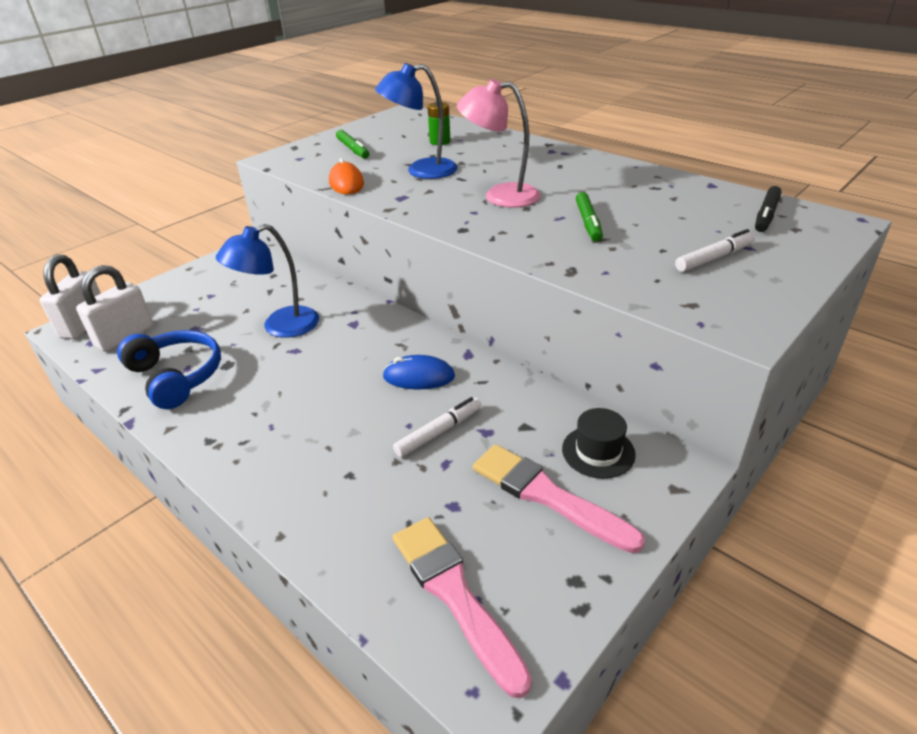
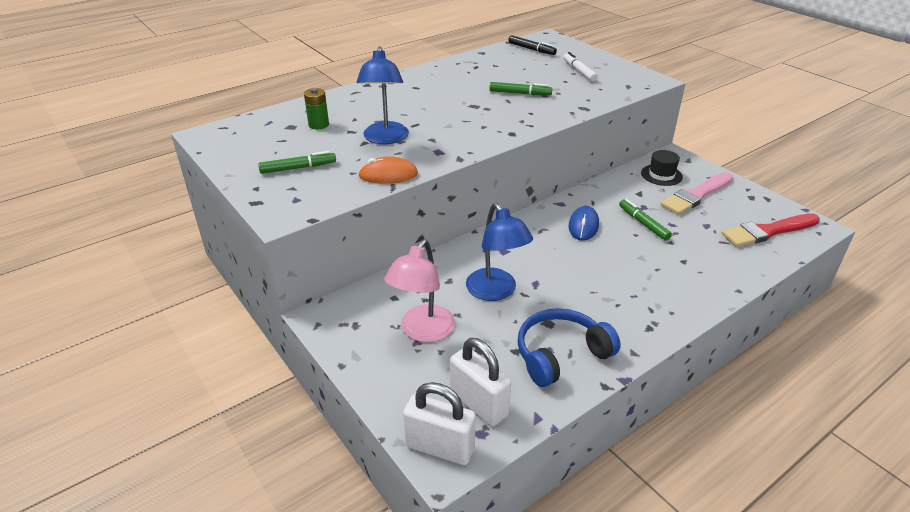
camera: 80 degrees left, 0 degrees up
white marker [393,397,481,457] -> green marker [619,199,672,241]
pink brush [393,517,532,698] -> red brush [722,213,820,247]
pink lamp [457,79,540,208] -> pink lamp moved to [384,240,455,342]

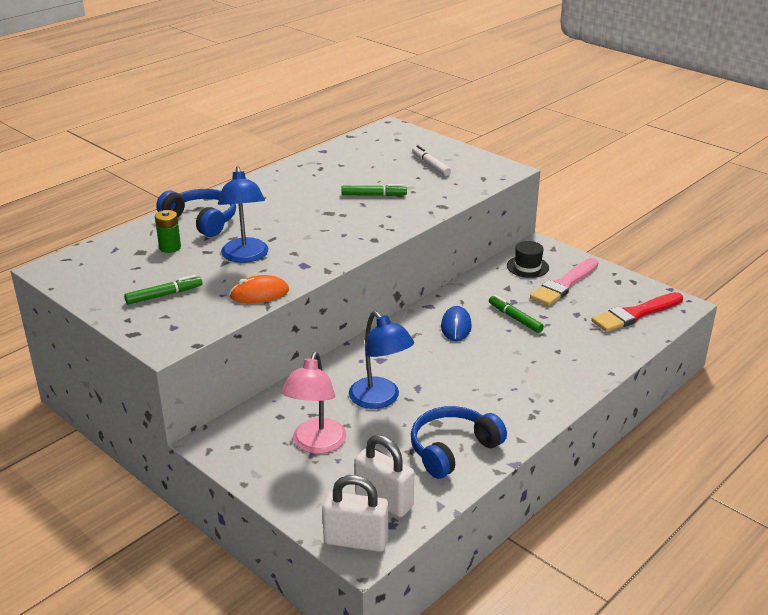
camera: 10 degrees left, 5 degrees down
black marker [508,35,557,55] -> none
none -> blue headphones [156,189,236,237]

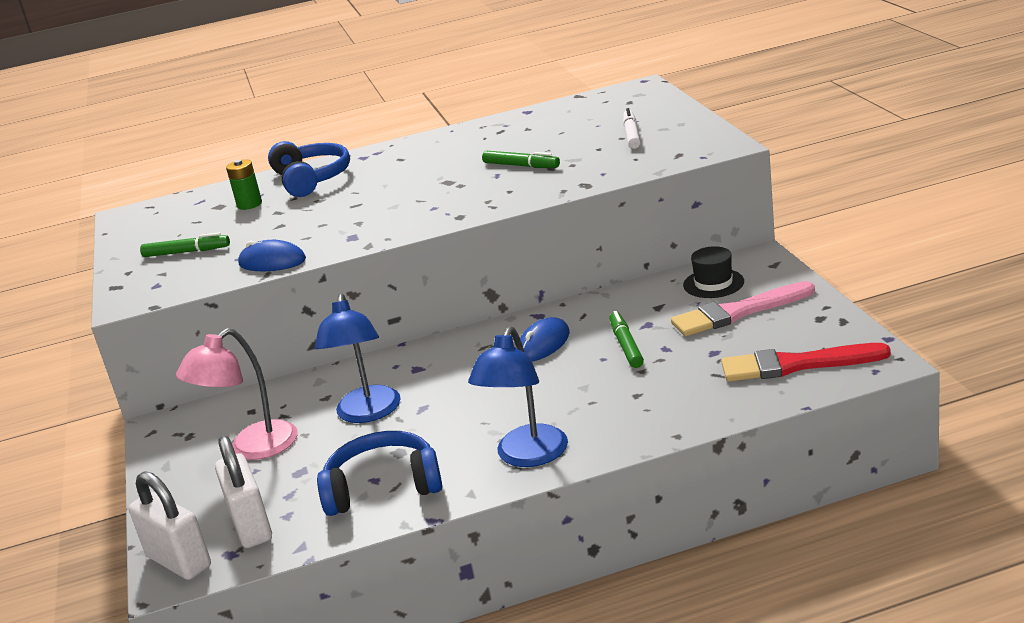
camera: 35 degrees right, 5 degrees down
blue lamp [218,166,268,263] -> blue lamp moved to [468,326,568,467]
orange mouse [229,275,289,303] -> blue mouse [238,240,306,271]

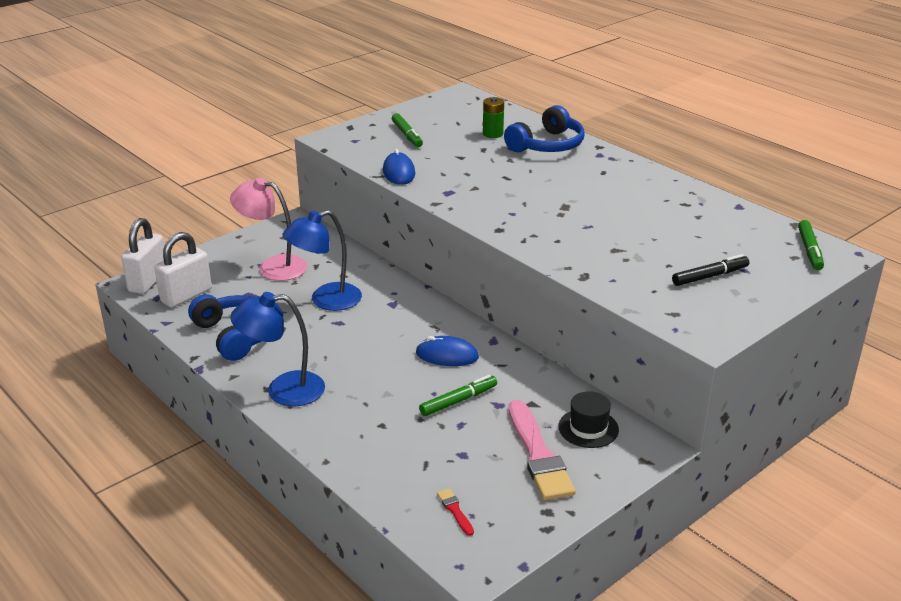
camera: 60 degrees right, 5 degrees up
green marker [482,151,560,168] -> green marker moved to [798,220,824,270]
white marker [623,108,641,149] -> black marker [672,254,749,286]
pink brush [671,281,815,336] -> pink brush turned 150 degrees counterclockwise [509,400,576,500]
red brush [721,343,891,382] -> red brush [437,488,474,536], size x0.42

